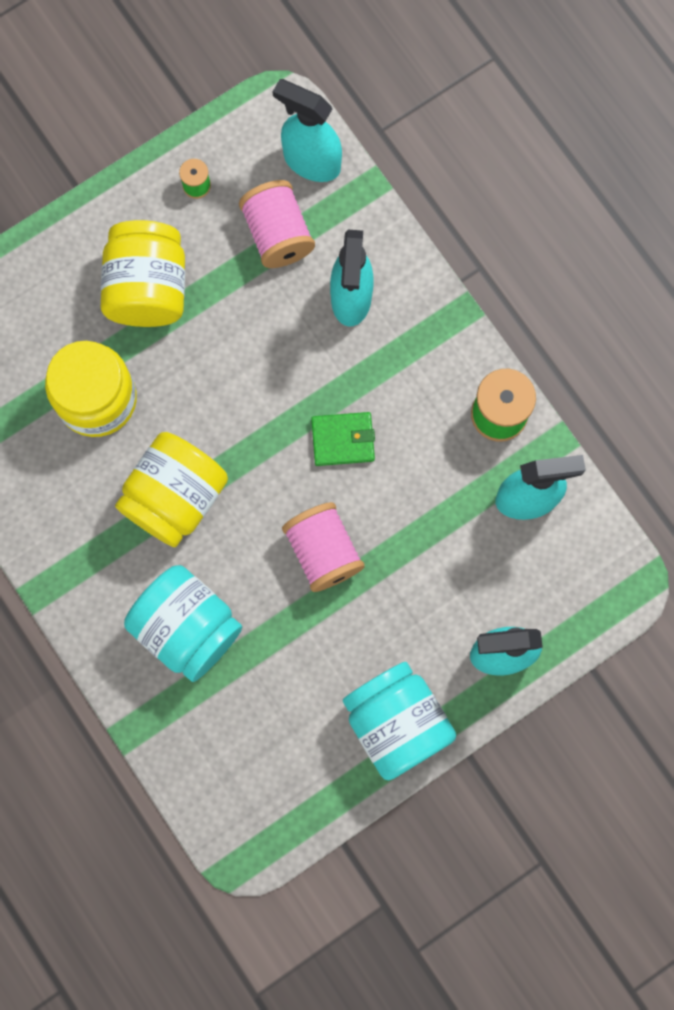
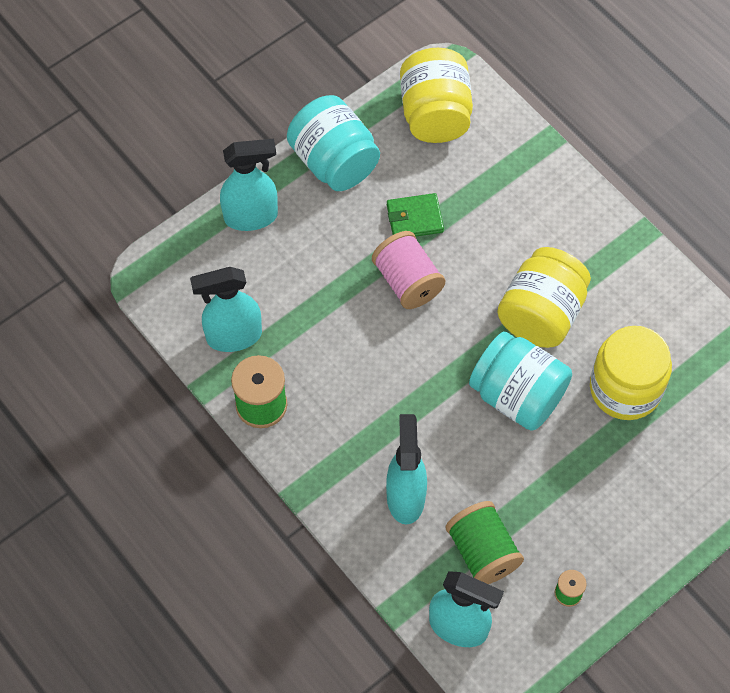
camera: 175 degrees right, 15 degrees down
yellow jar [101,220,185,327] -> yellow jar moved to [400,48,473,143]
turquoise jar [124,565,242,682] -> turquoise jar moved to [469,332,572,431]
pink spool [239,180,315,268] -> green spool [446,501,524,584]
green wallet [311,412,375,466] -> green wallet moved to [387,193,444,237]

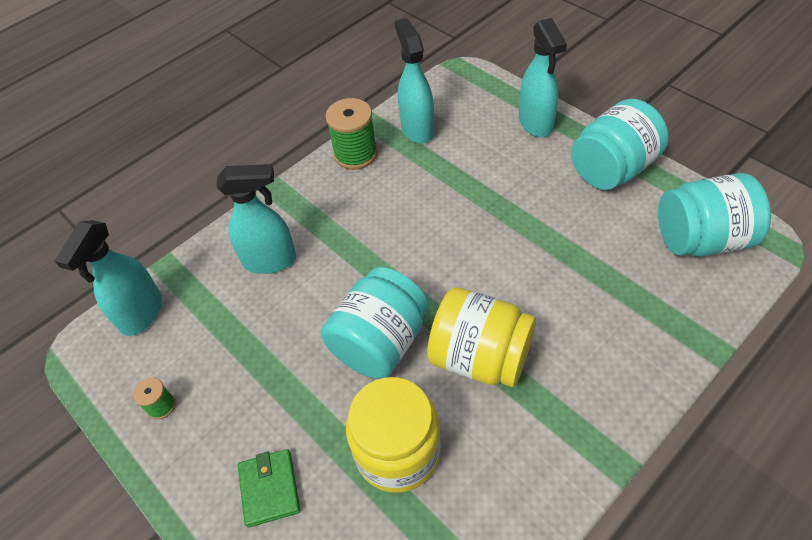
camera: 90 degrees right, 10 degrees down
pink spool [372,231,445,309] -> none
green wallet [387,193,444,237] -> green wallet moved to [238,449,300,528]
yellow jar [400,48,473,143] -> turquoise jar [658,173,771,257]
green spool [446,501,524,584] -> none

